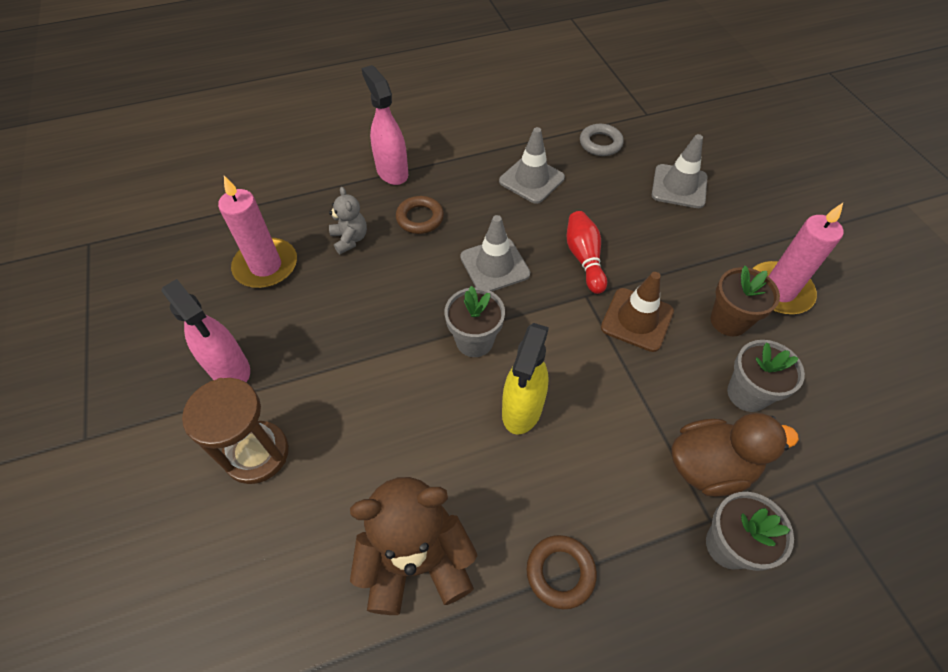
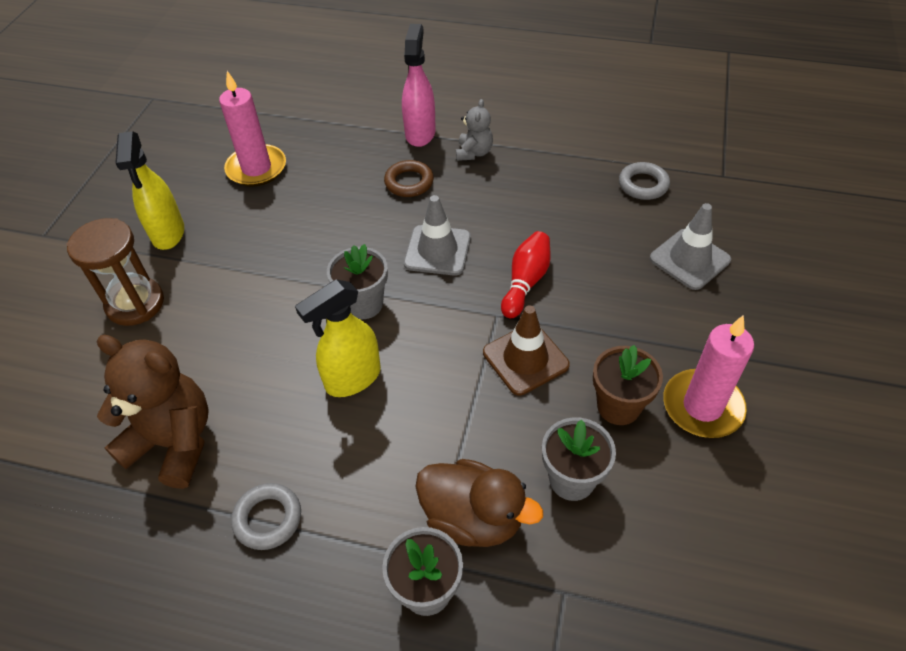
camera: 35 degrees right, 5 degrees down
pink spray bottle [162,279,250,382] -> yellow spray bottle [115,131,184,250]
grey teddy bear [329,187,367,254] -> grey teddy bear moved to [456,99,493,161]
grey traffic cone [499,127,565,204] -> none
brown ring [527,535,597,609] -> grey ring [231,483,301,550]

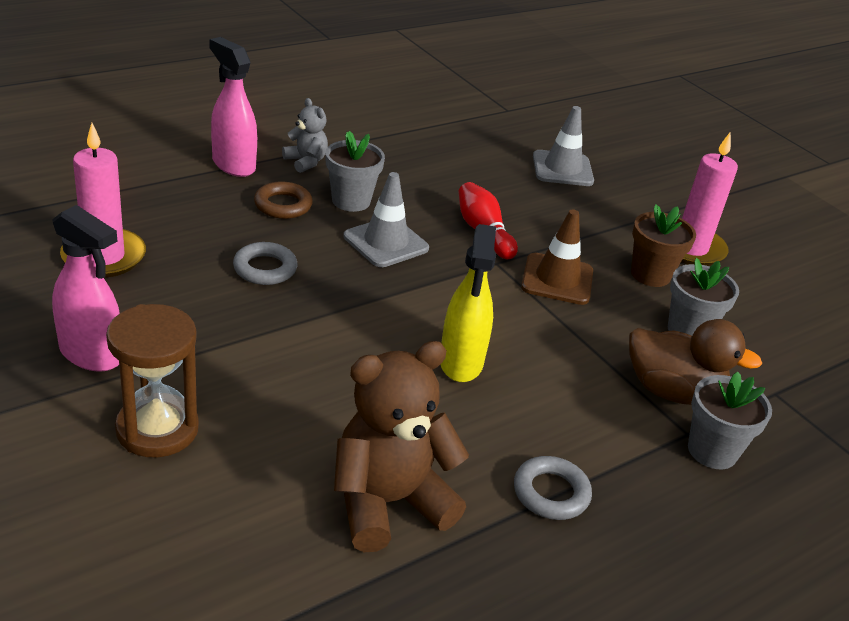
camera: 55 degrees left, 15 degrees down
yellow spray bottle [115,131,184,250] -> pink spray bottle [52,205,120,372]
grey flower pot [327,244,388,319] -> grey flower pot moved to [326,131,385,212]
brown duck [415,459,543,547] -> brown duck turned 45 degrees clockwise [629,319,762,405]
grey ring [619,162,670,200] -> grey ring moved to [233,242,297,285]

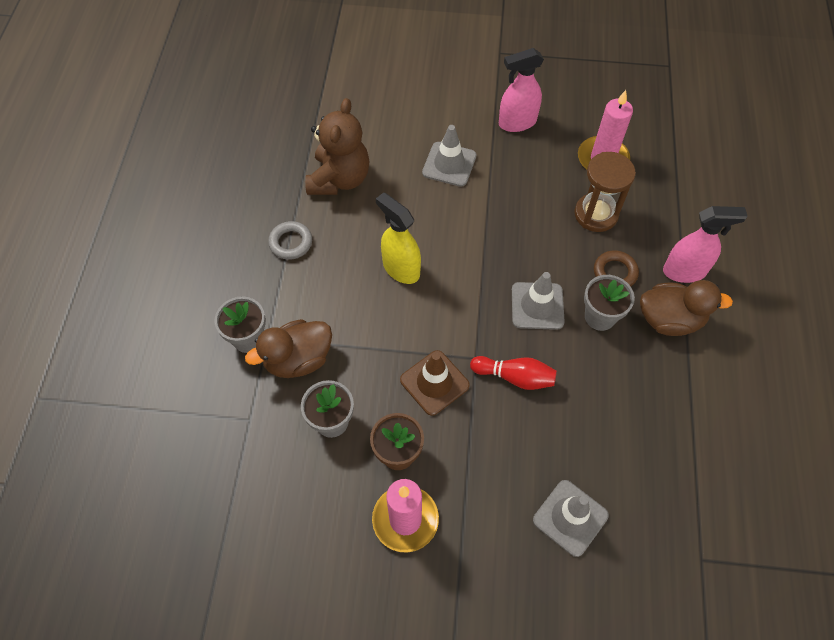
camera: 135 degrees right, 25 degrees up
brown hourglass [106,304,199,457] -> brown hourglass moved to [575,152,636,232]
grey ring [233,242,297,285] -> none
grey teddy bear [282,98,328,173] -> brown duck [640,280,733,336]
none -> grey traffic cone [422,125,477,187]

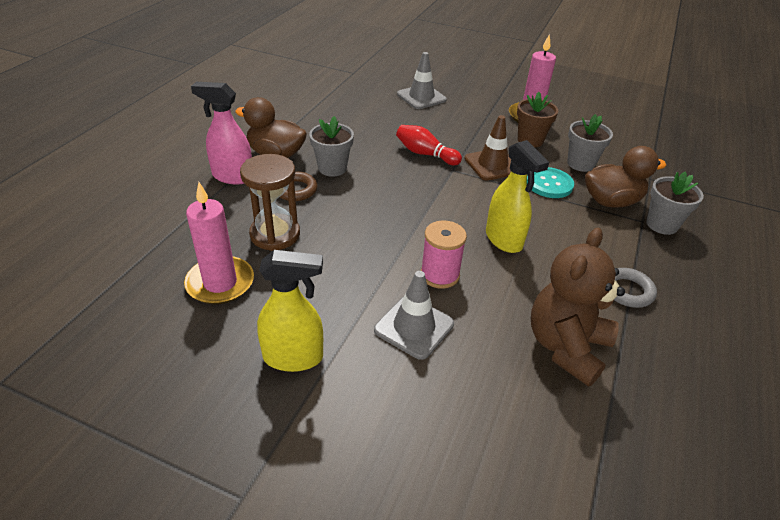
camera: 165 degrees left, 20 degrees down
pink spray bottle [499,48,544,132] -> yellow spray bottle [257,250,323,372]
grey traffic cone [512,272,565,330] -> none
none -> pink spool [421,220,467,289]
none -> turquoise button [527,167,574,198]

